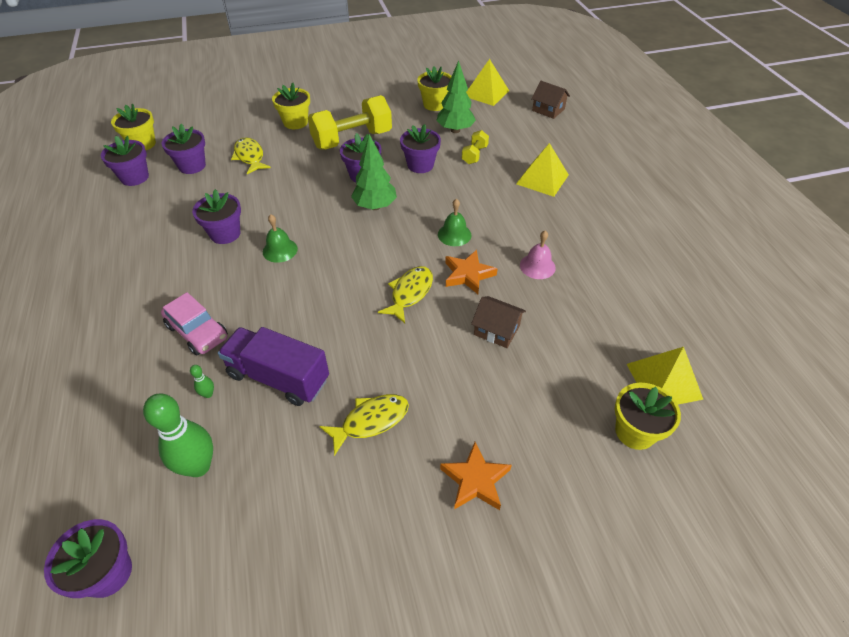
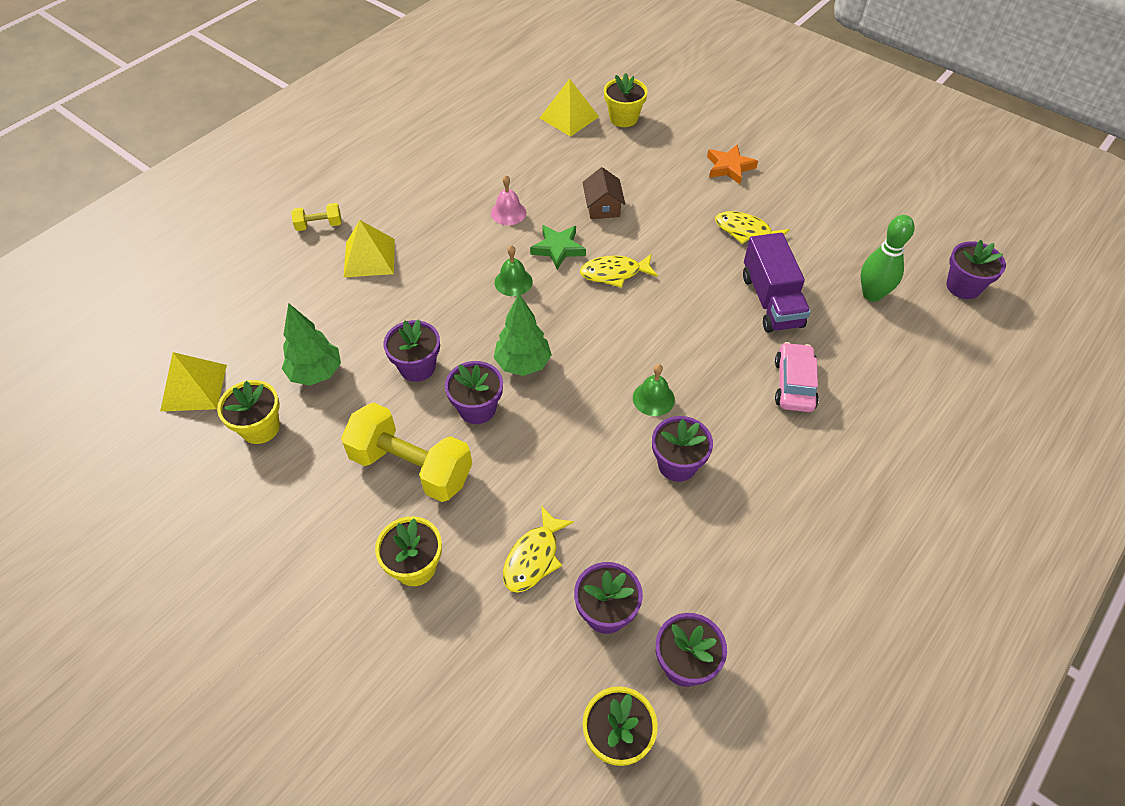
camera: 125 degrees left, 5 degrees up
green bowling pin [190,365,214,398] -> none
orange star [445,250,497,294] -> green star [530,225,586,270]
yellow dumbbell [462,130,489,164] -> yellow dumbbell moved to [291,203,342,231]
brown house [531,81,570,119] -> none

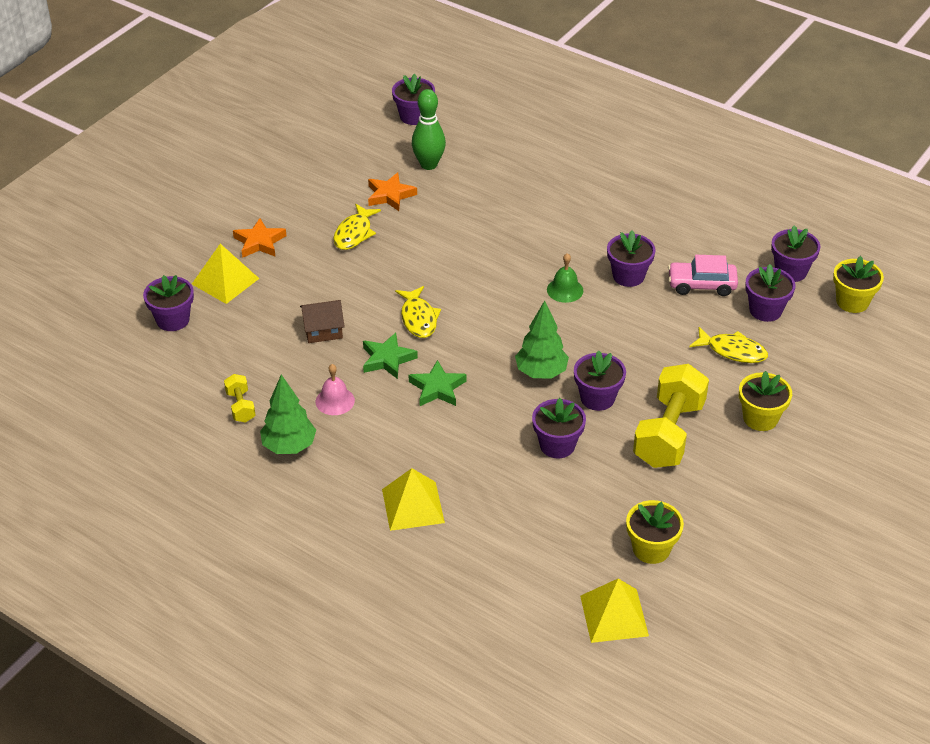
camera: 95 degrees left, 10 degrees down
green tree [282,303,341,386] -> green tree moved to [260,374,316,454]
yellow dumbbell [291,203,342,231] -> yellow dumbbell moved to [224,374,256,423]
green bell [495,245,533,296] -> green star [409,360,467,406]
yellow pyramid [540,78,599,137] -> yellow pyramid moved to [192,244,259,304]
yellow flower pot [604,73,648,127] -> purple flower pot [143,275,194,331]
purple truck [743,233,811,333] -> none
pink car [775,342,819,412] -> pink car moved to [668,255,738,296]
none -> orange star [368,172,417,211]

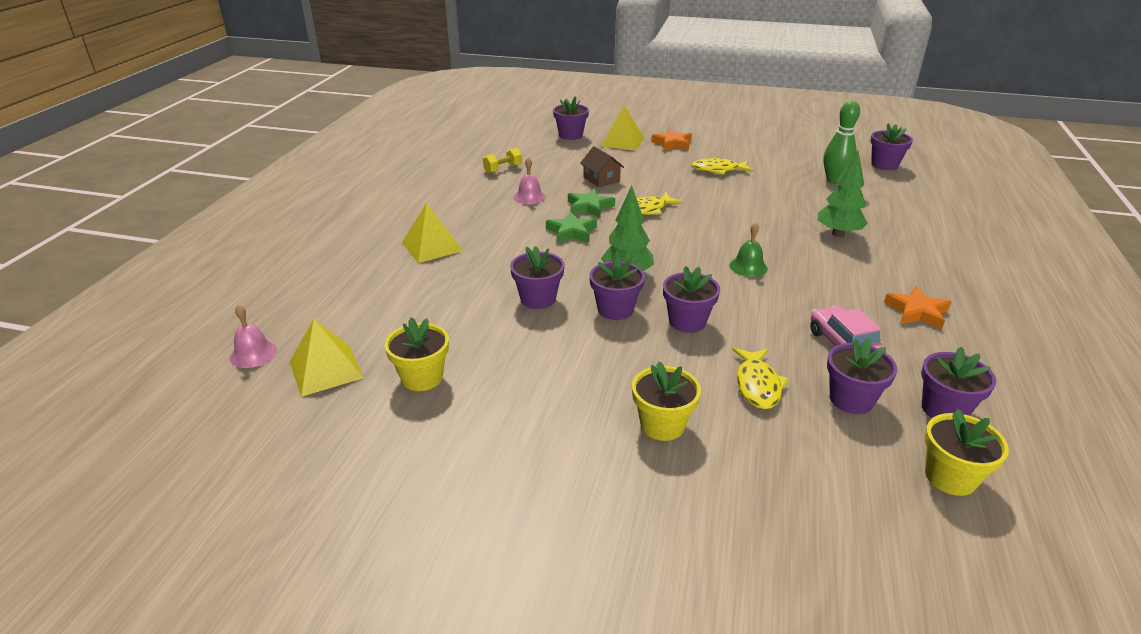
camera: 70 degrees right, 10 degrees down
green tree [260,374,316,454] -> green tree moved to [817,151,868,237]
orange star [368,172,417,211] -> orange star moved to [884,286,951,329]
purple flower pot [607,230,656,287] -> purple flower pot moved to [663,266,720,333]
yellow dumbbell [633,364,709,468] -> none
none -> pink bell [230,305,277,368]

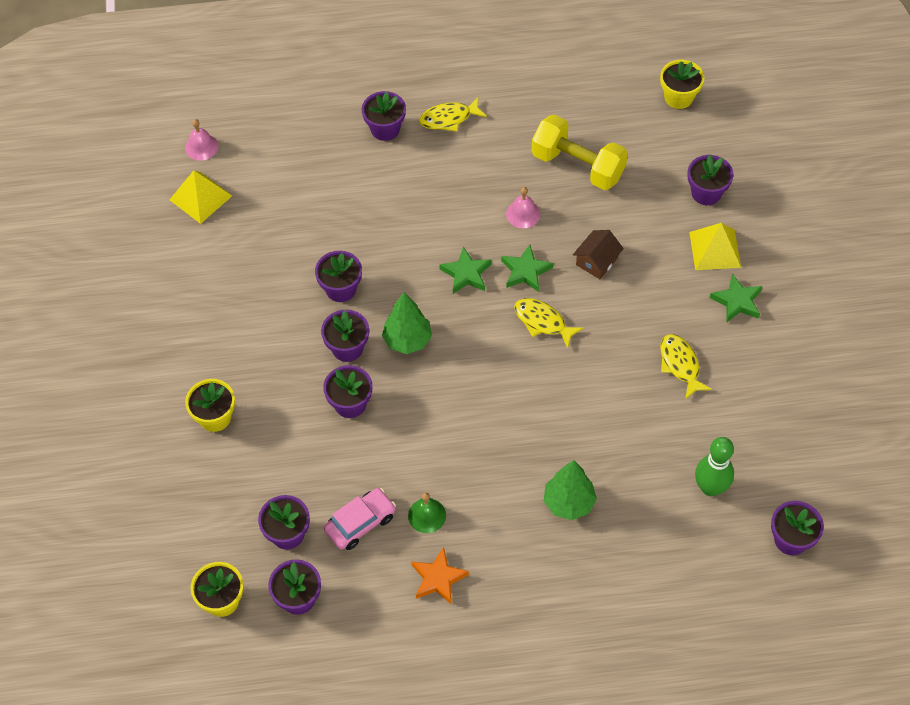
camera: 70 degrees right, 25 degrees up
yellow flower pot [384,317,449,391] -> yellow flower pot moved to [660,60,705,109]
yellow pyramid [402,203,463,263] -> none
yellow dumbbell [483,148,522,173] -> yellow dumbbell [532,114,628,190], size x2.12
orange star [651,129,692,151] -> green star [710,274,762,323]
green bell [729,222,768,277] -> green bell moved to [408,493,446,533]
yellow fish [732,348,789,409] -> yellow fish moved to [419,97,487,132]
none -> purple flower pot [362,91,406,141]

